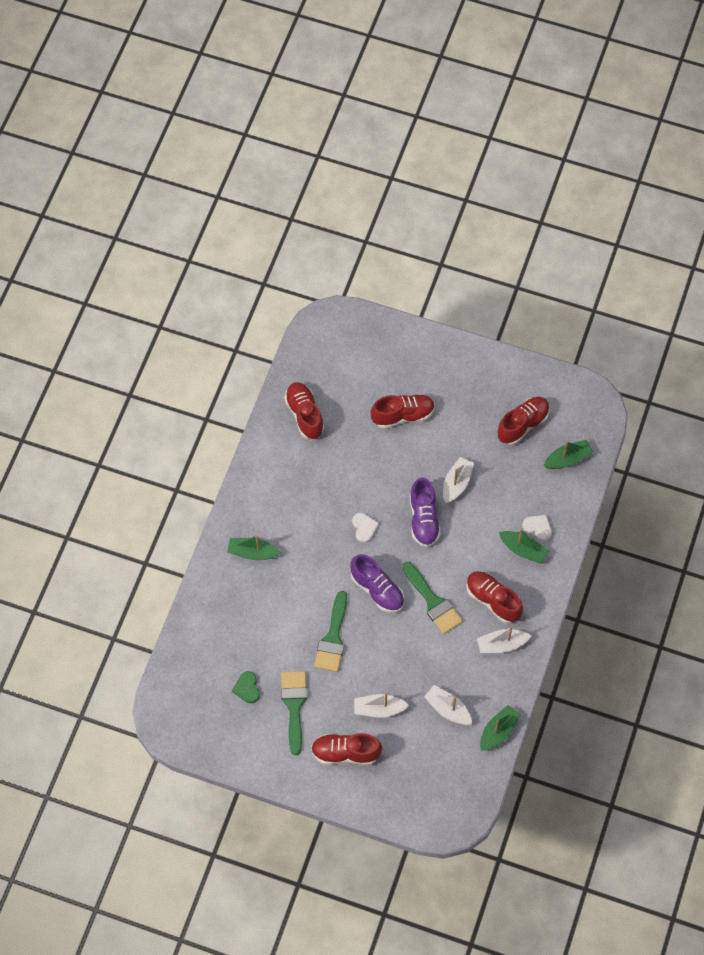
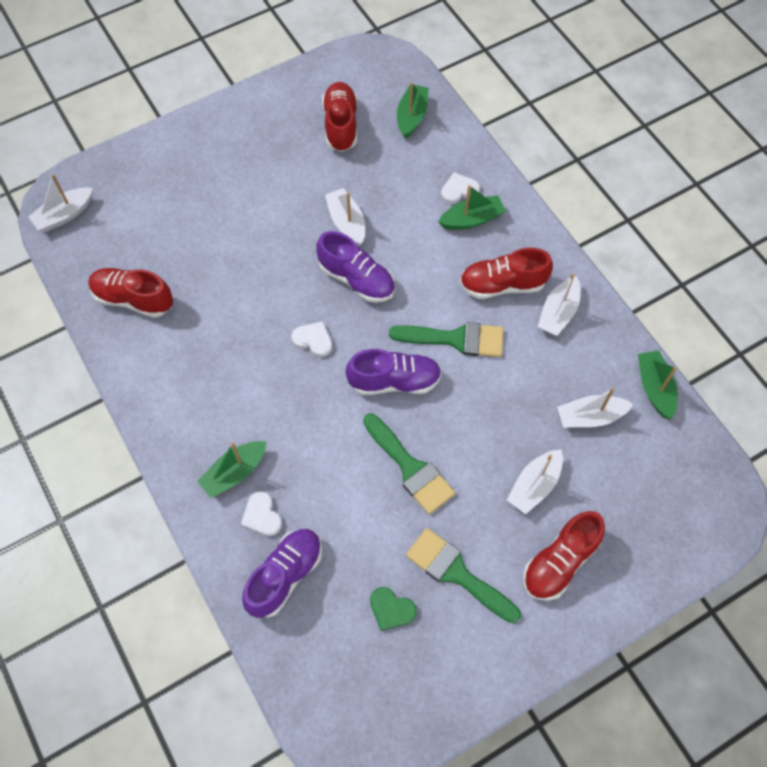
camera: 50 degrees left, 0 degrees up
red shoe [371,394,435,429] -> none
none -> white boat [28,174,93,232]
none -> white heart [241,491,282,536]
none -> purple shoe [242,529,322,618]

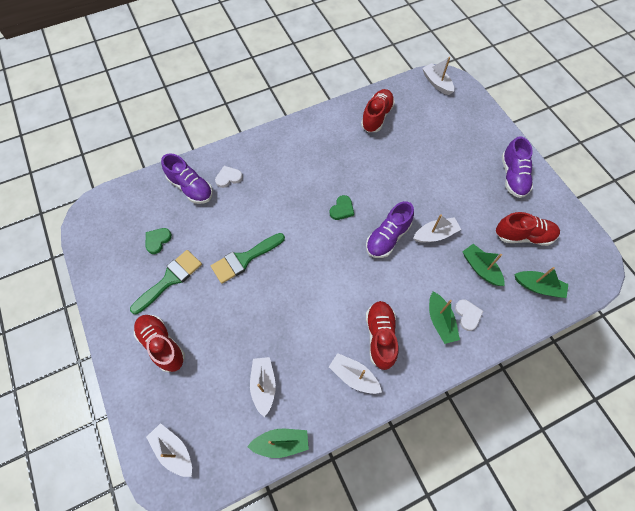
camera: 95 degrees right, 0 degrees up
green boat [197,441,266,498] -> green boat moved to [462,244,505,286]
white heart [291,321,333,357] -> green heart [330,195,354,220]
purple shoe [345,349,442,395] -> purple shoe moved to [502,136,533,198]
green brush [389,322,504,357] -> none
white boat [507,449,563,514] -> white boat moved to [146,423,192,477]

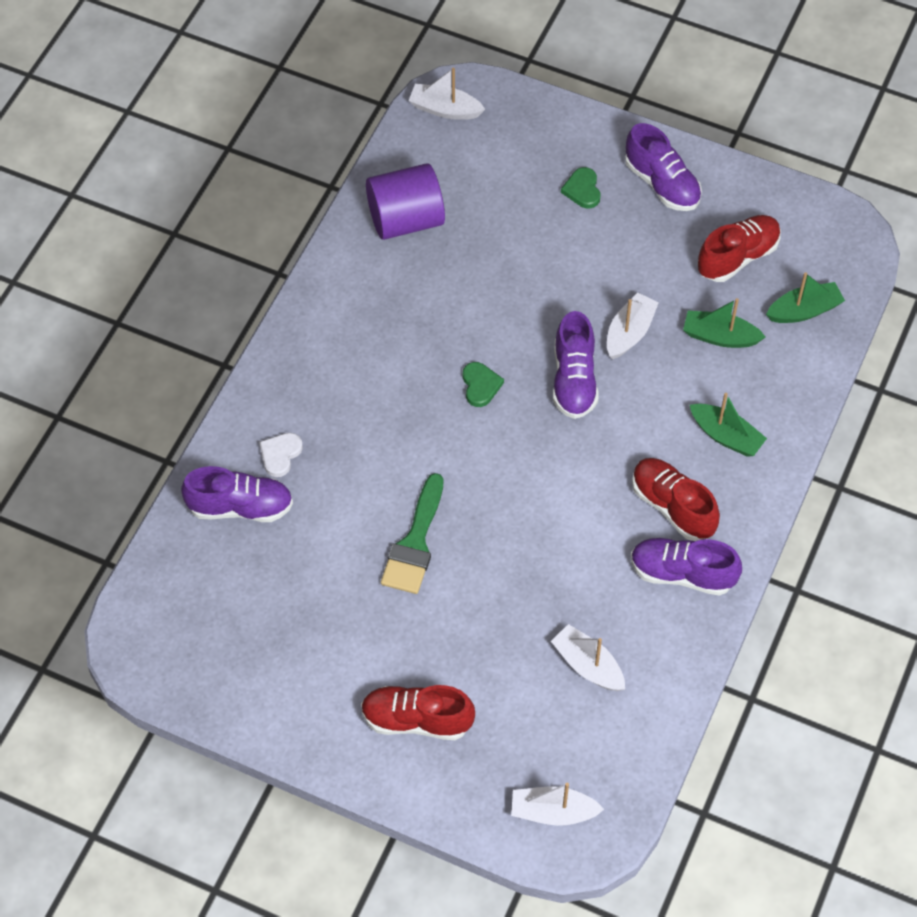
camera: 40 degrees left, 5 degrees down
green brush [130,250,202,314] -> none
green heart [146,228,172,254] -> green heart moved to [561,167,601,209]
green boat [247,429,309,458] -> none
white boat [329,353,382,394] -> purple shoe [631,538,742,596]
red shoe [361,89,395,132] -> purple cylinder [366,163,445,240]
white heart [455,300,483,331] -> none

